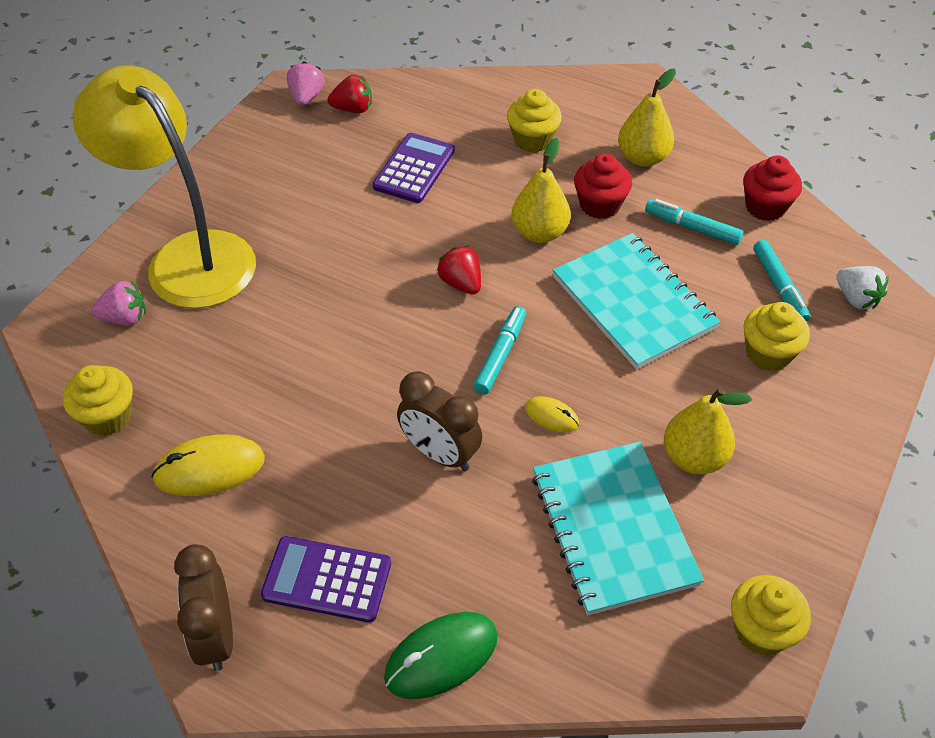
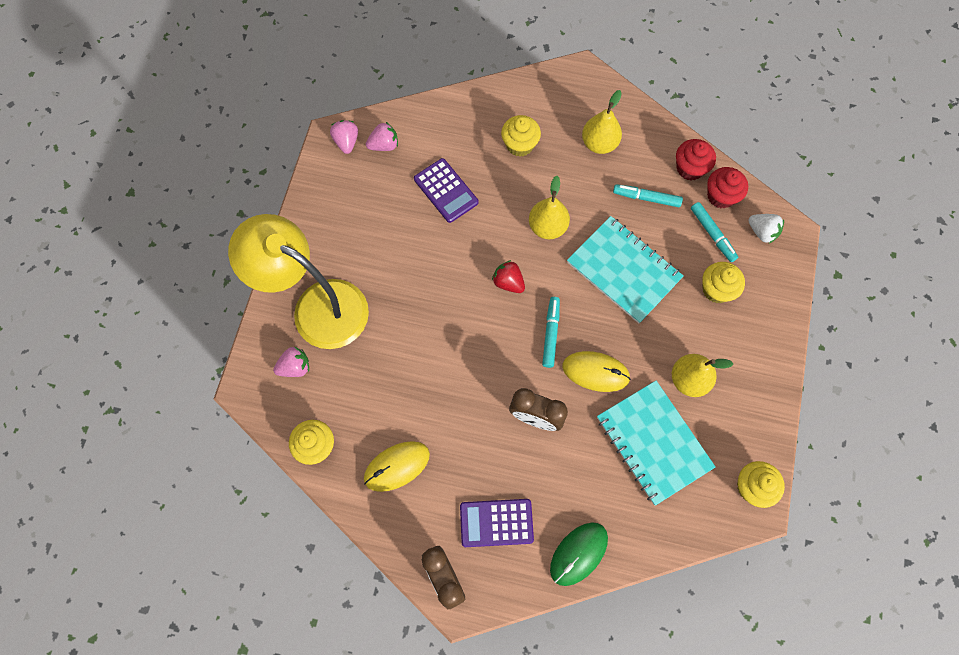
camera: 15 degrees left, 20 degrees up
red strawberry [328,74,372,113] -> pink strawberry [366,122,398,151]
purple calculator [373,133,455,203] -> purple calculator turned 135 degrees clockwise [414,158,479,223]
yellow mouse [525,396,579,432] -> yellow mouse [562,351,631,392], size x1.83
red cupcake [574,154,632,219] -> red cupcake moved to [707,167,748,209]

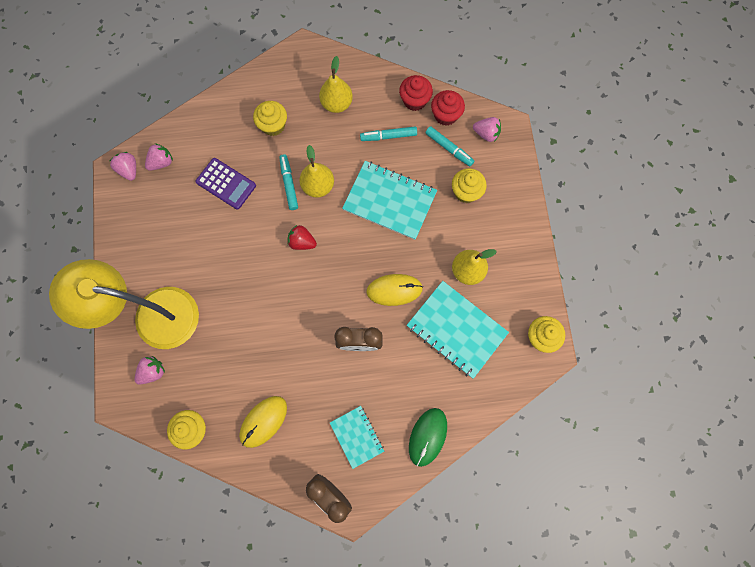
camera: 20 degrees left, 5 degrees up
purple calculator [460,499,534,547] -> turquoise notebook [330,406,384,469]
turquoise marker [542,297,560,368] -> turquoise marker moved to [279,154,298,210]
white strawberry [748,214,784,243] -> pink strawberry [473,117,501,142]

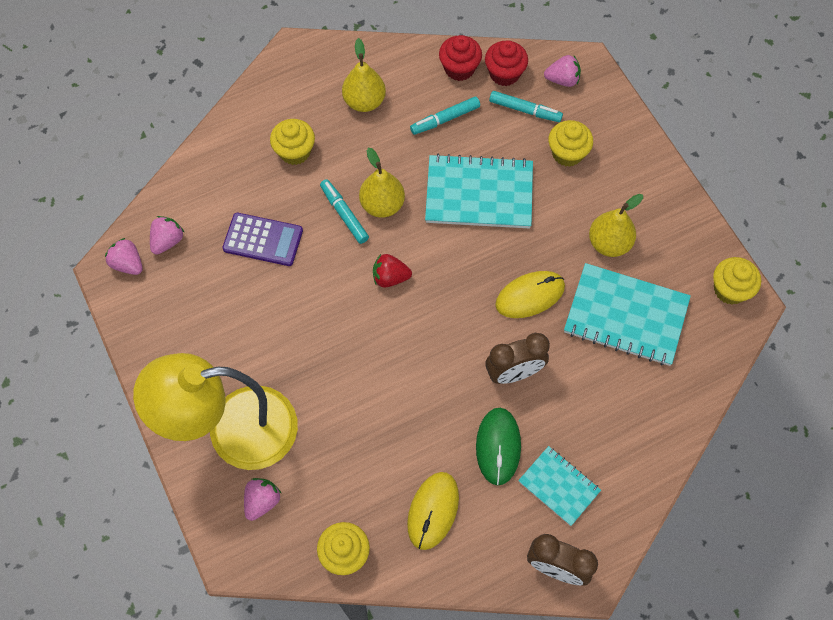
camera: 20 degrees left, 10 degrees down
green mouse [409,408,447,467] -> green mouse moved to [476,408,521,485]

